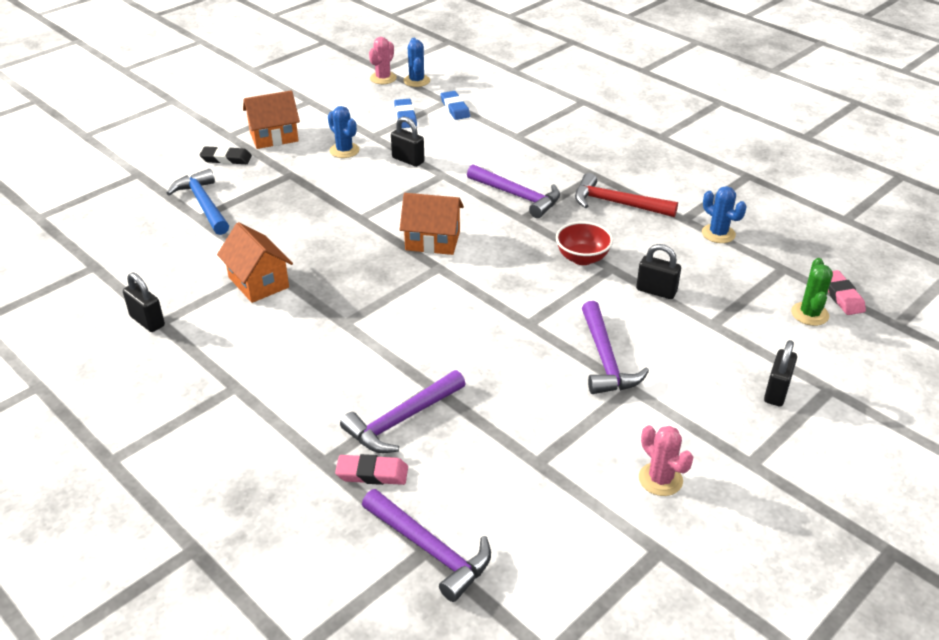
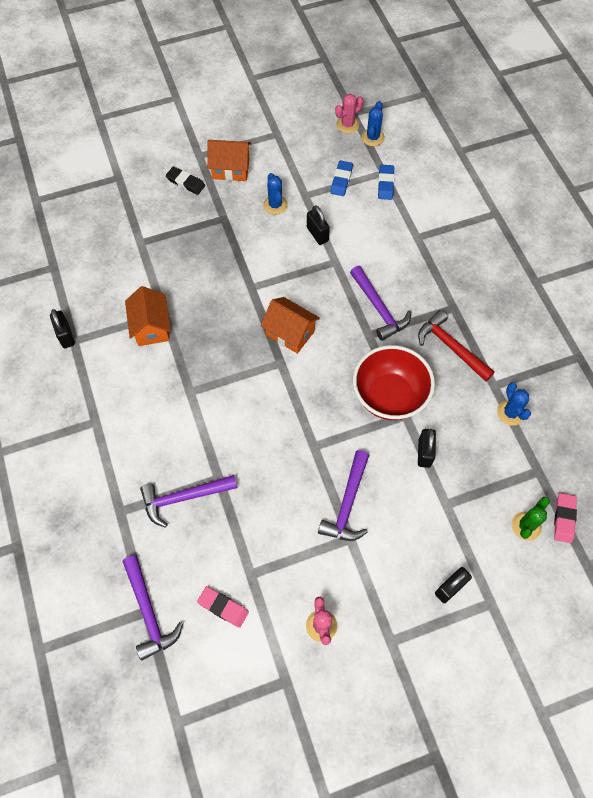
camera: 25 degrees right, 25 degrees up
blue hammer [167,169,229,235] -> none
pink eraser [335,454,408,485] -> pink eraser moved to [197,586,249,628]
red bowl [556,222,613,265] -> red bowl [353,345,435,420], size x1.74
black padlock [636,244,681,299] -> black padlock turned 45 degrees clockwise [418,429,436,468]

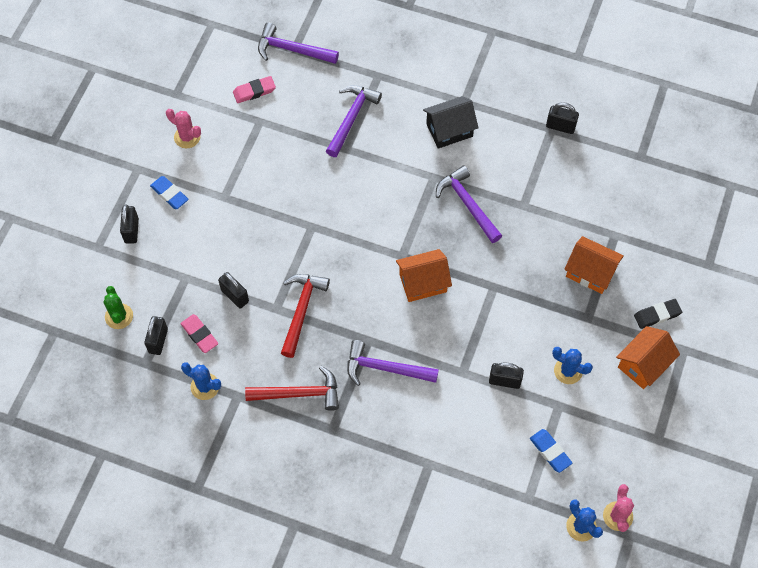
camera: 130 degrees right, 0 degrees up
orange house [125,286,171,346] -> orange house moved to [564,236,624,294]
purple hammer [318,450,369,541] -> purple hammer moved to [436,165,502,243]
red bowl [353,345,435,420] -> red hammer [281,274,330,358]
blue eraser [378,165,395,200] -> blue eraser moved to [150,176,189,209]
pink eraser [554,493,577,543] -> pink eraser moved to [180,314,218,353]
none -> black padlock [144,316,168,355]
none -> black house [423,96,478,149]

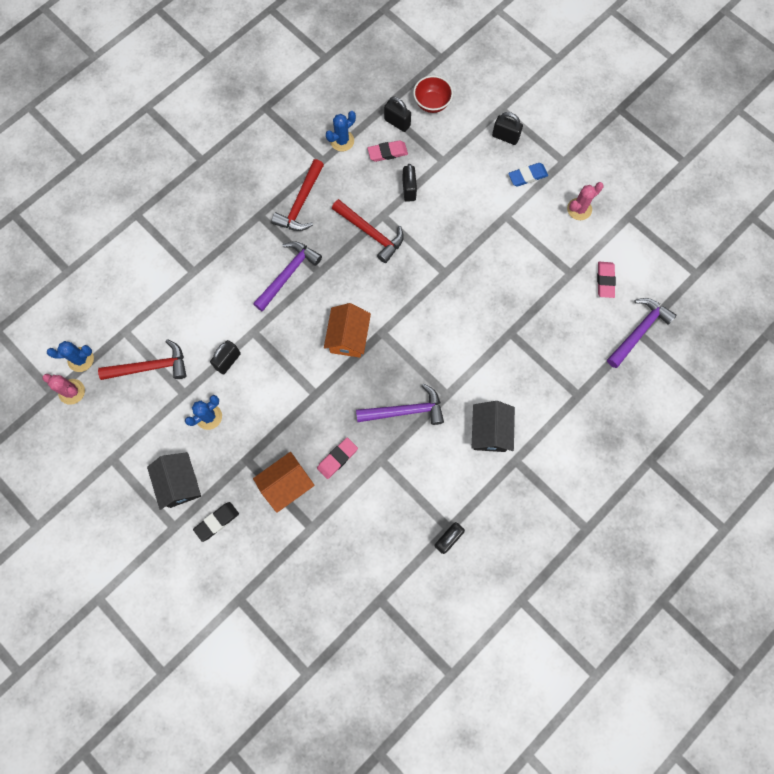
camera: 115 degrees right, 10 degrees up
green cactus [104,286,133,329] -> red bowl [413,75,453,113]
black padlock [218,272,249,308] -> black padlock turned 75 degrees counterclockwise [402,164,417,202]
purple hammer [326,85,382,157] -> none
blue eraser [530,429,572,473] -> red hammer [98,339,187,380]
orange house [616,326,680,389] -> black house [147,452,201,510]
black eraser [634,299,682,329] -> black eraser turned 45 degrees clockwise [193,502,239,542]
none -> pink eraser [317,437,358,479]

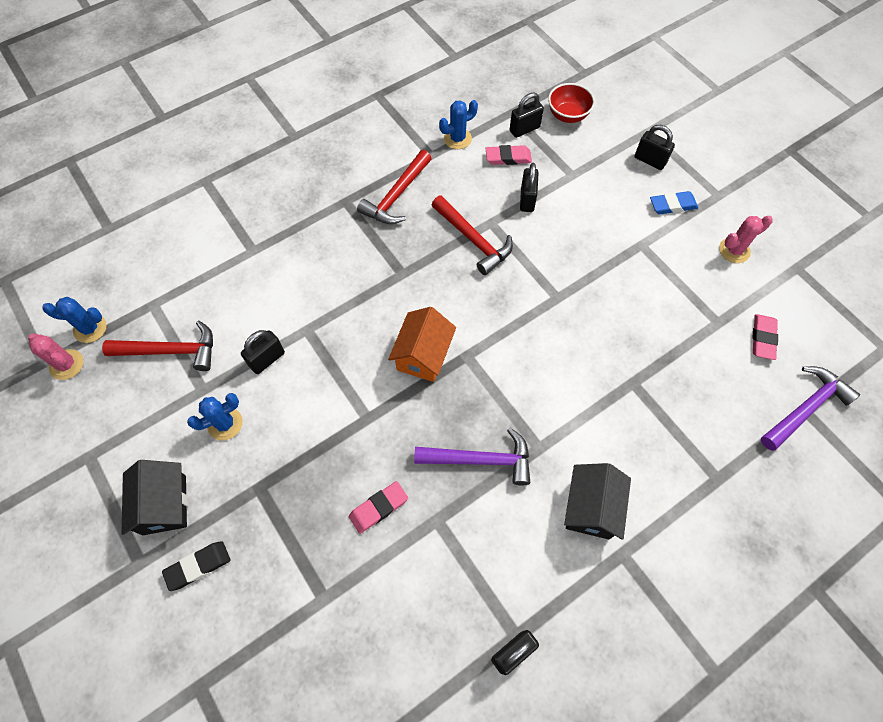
camera: 10 degrees right, 10 degrees down
purple hammer [253,241,322,312] -> none
orange house [253,452,315,513] -> none
black padlock [384,96,411,132] -> black padlock turned 75 degrees counterclockwise [510,93,544,138]

